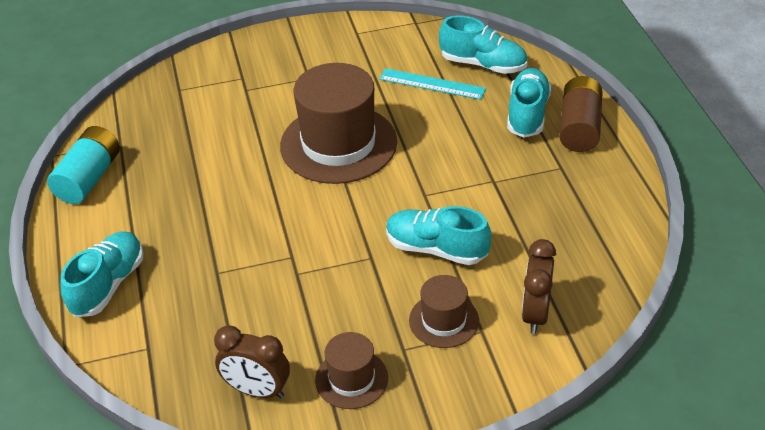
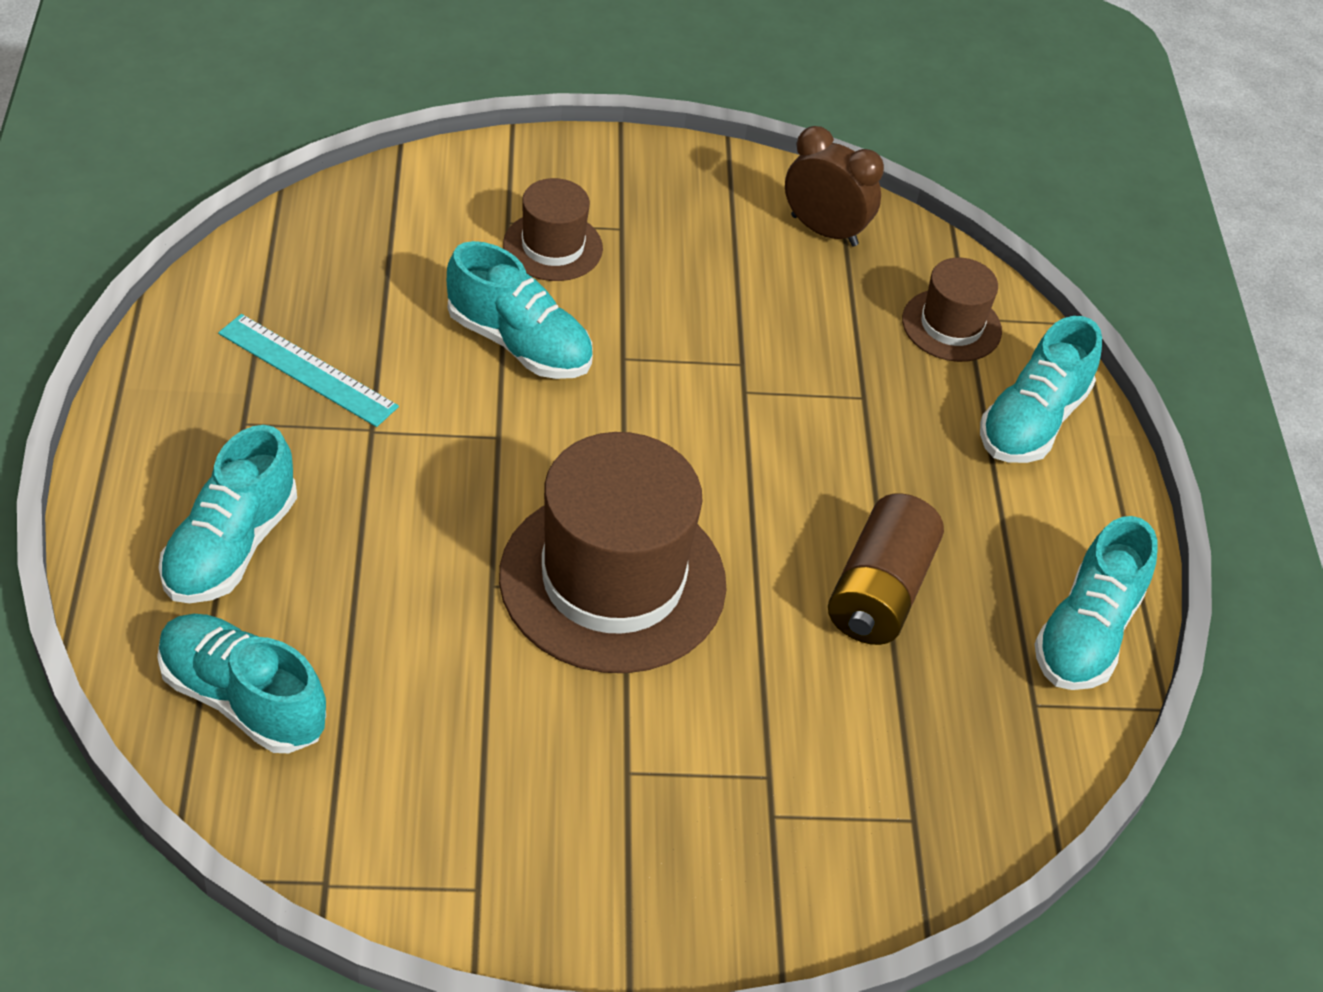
camera: 175 degrees left, 5 degrees up
turquoise battery [47,126,120,204] -> turquoise shoe [1034,516,1158,690]
brown hat [315,332,388,409] -> brown hat moved to [902,258,1002,362]
turquoise ruler [379,68,486,100] -> turquoise ruler moved to [218,314,399,427]
brown clock [522,239,556,334] -> none
brown battery [559,76,603,152] -> brown battery moved to [828,493,944,645]

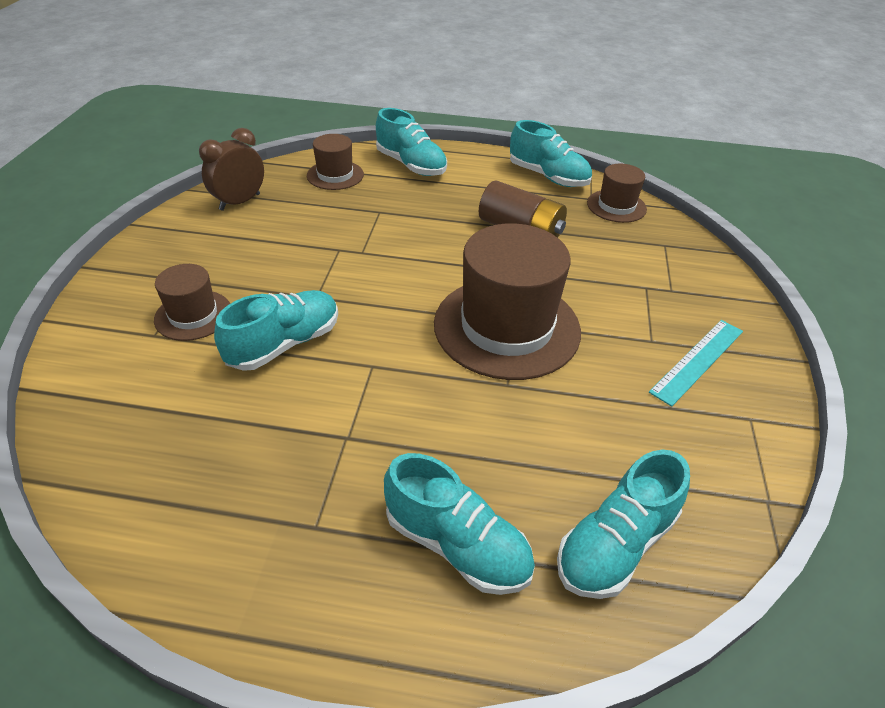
camera: 75 degrees left, 5 degrees down
turquoise ruler [218,314,399,427] -> turquoise ruler moved to [649,320,743,407]
none -> brown hat [587,164,647,223]

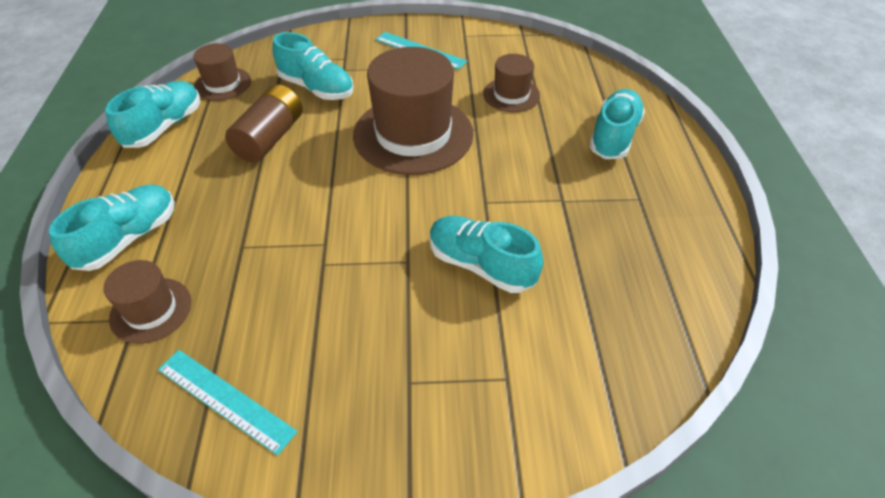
camera: 100 degrees left, 5 degrees up
brown hat [154,264,230,341] -> brown hat moved to [483,54,540,112]
brown clock [199,128,264,211] -> turquoise ruler [158,350,298,455]
turquoise shoe [557,450,690,599] -> turquoise shoe moved to [272,32,353,100]

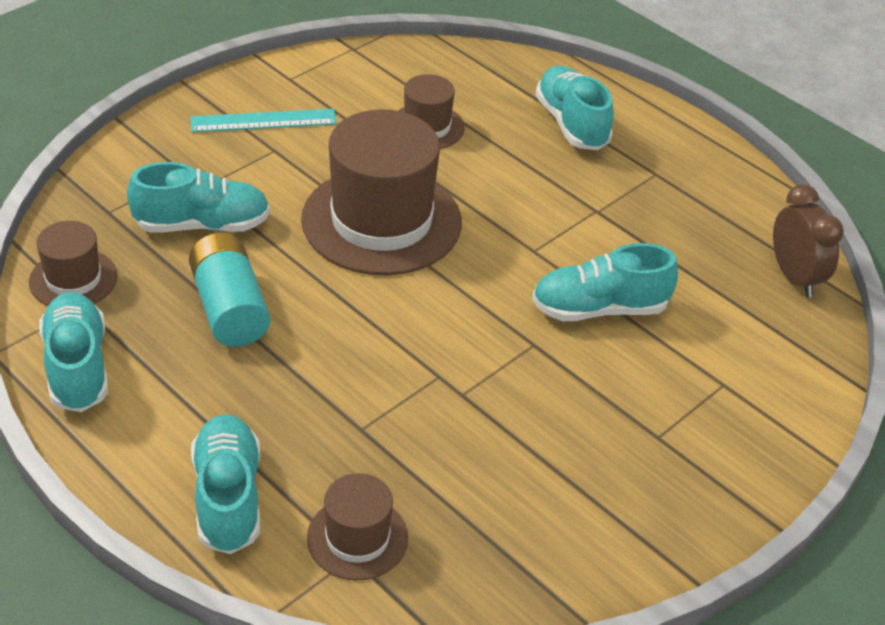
camera: 45 degrees left, 5 degrees down
turquoise ruler [158,350,298,455] -> none
brown battery [225,85,303,162] -> turquoise battery [189,233,270,347]
none -> brown clock [773,185,844,297]

